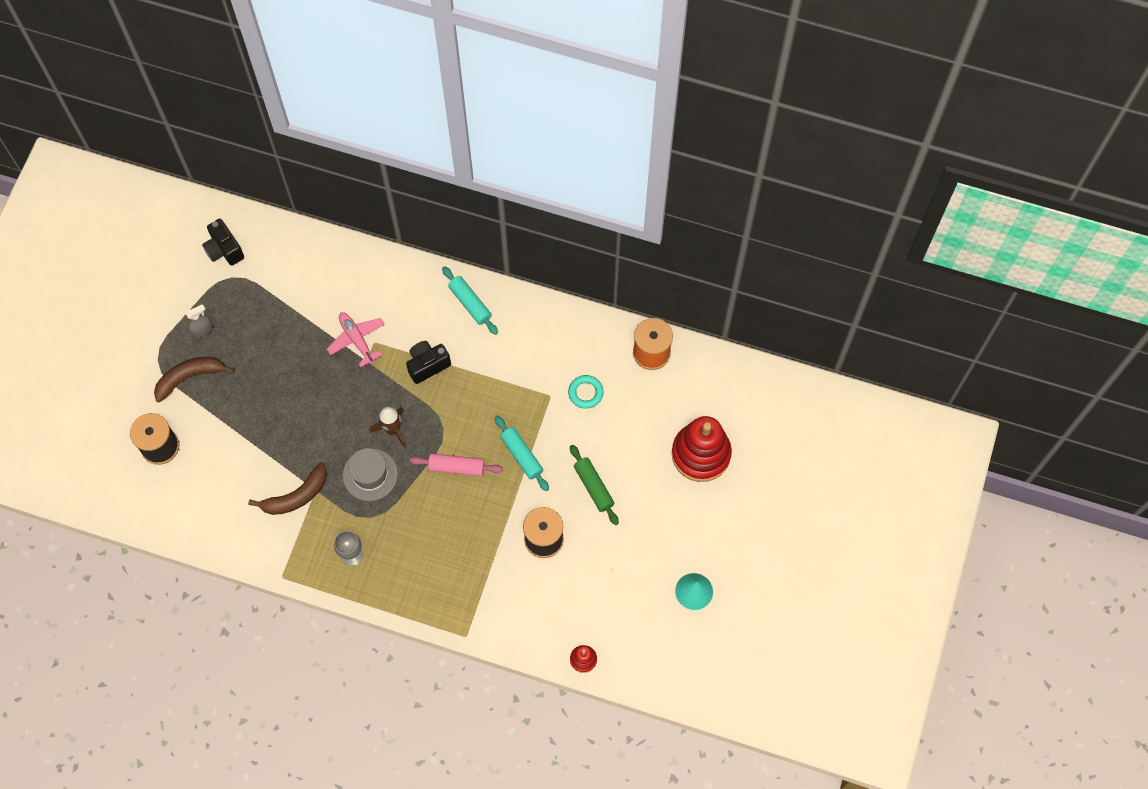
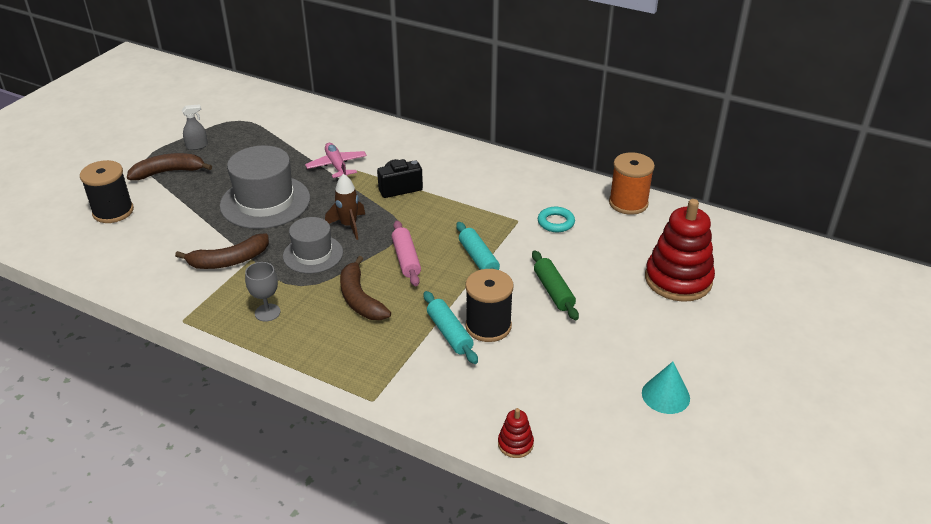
camera: 10 degrees right, 30 degrees down
black camera [202,219,244,266] -> none
pink rolling pin [410,454,503,476] -> pink rolling pin turned 60 degrees clockwise [392,221,421,286]
turquoise rolling pin [442,266,498,335] -> turquoise rolling pin moved to [423,291,478,364]
none -> grey hat [220,145,310,229]
none -> brown banana [340,256,391,320]

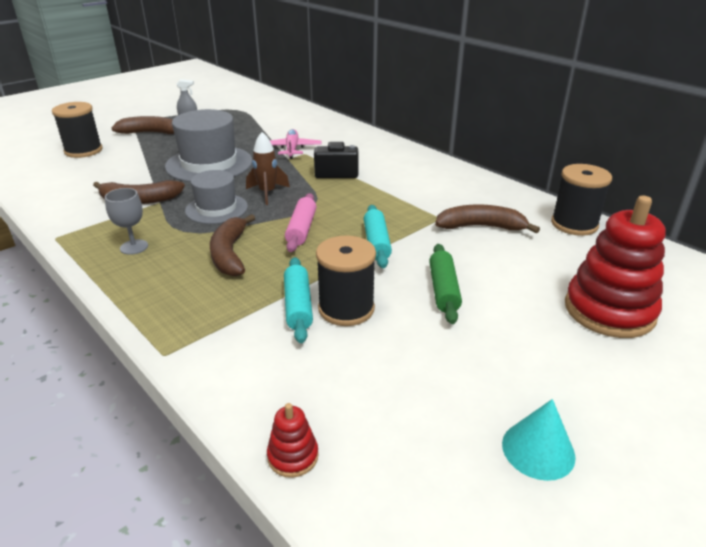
camera: 20 degrees right, 5 degrees down
turquoise ring [538,207,575,232] -> brown banana [435,204,540,234]
orange spool [609,152,655,215] -> black spool [551,164,612,236]

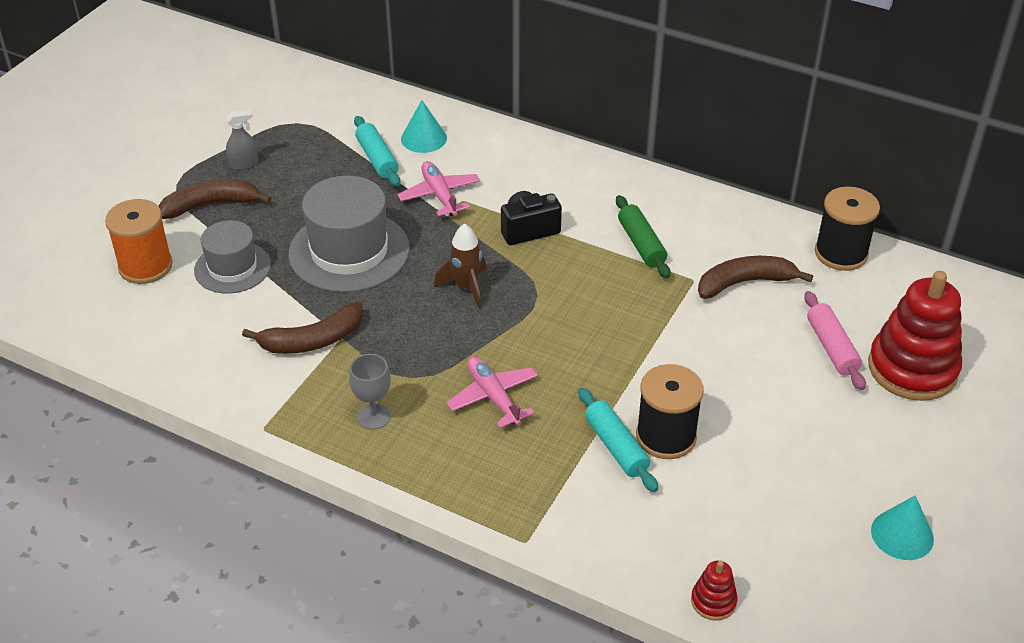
camera: 20 degrees left, 10 degrees up
black spool [52,102,103,158] -> orange spool [105,199,173,284]
grey hat [185,170,248,224] -> grey hat moved to [194,220,271,294]
brown banana [210,214,255,277] -> pink plane [446,356,538,428]
pink rolling pin [285,193,316,252] -> pink rolling pin moved to [804,291,866,390]
turquoise rolling pin [364,205,392,268] -> turquoise rolling pin moved to [354,116,400,186]
green rolling pin [429,244,462,324] -> green rolling pin moved to [616,195,670,279]
none -> turquoise cone [401,100,447,153]

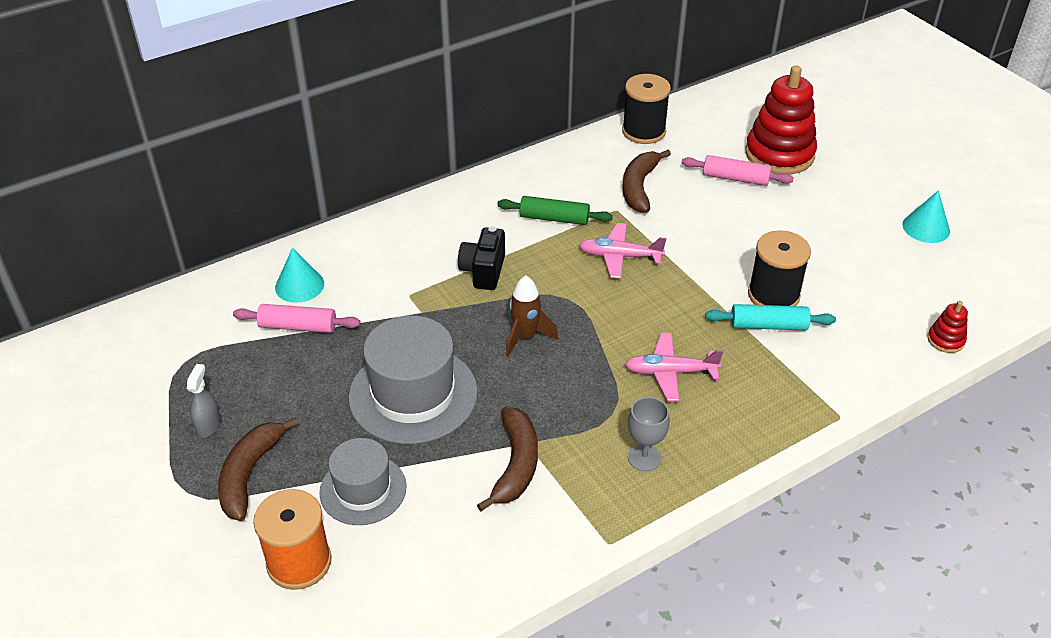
camera: 60 degrees left, 0 degrees up
turquoise rolling pin [354,116,400,186] -> pink rolling pin [233,304,361,333]
pink plane [398,161,480,216] -> pink plane moved to [579,223,666,279]

